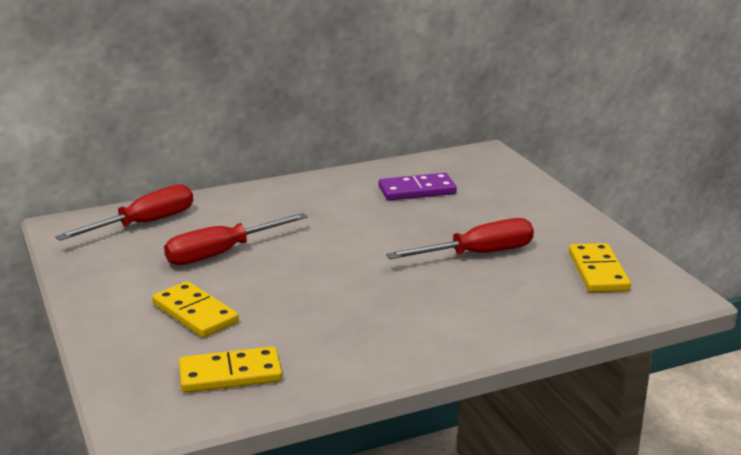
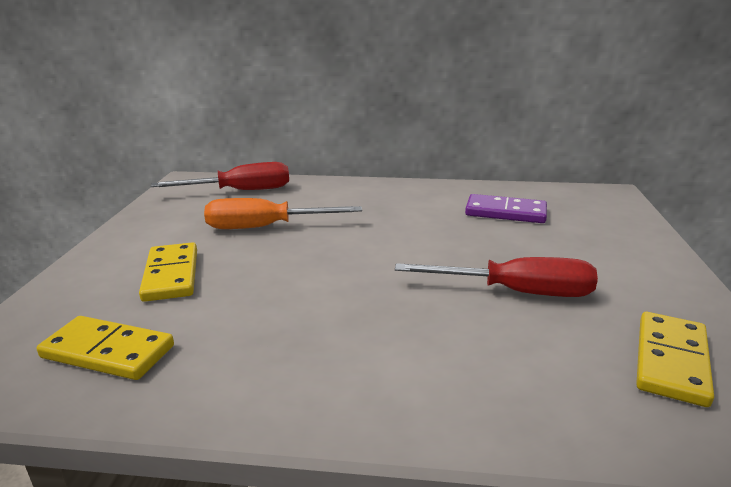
camera: 30 degrees right, 0 degrees up
red screwdriver [164,213,308,265] -> orange screwdriver [204,198,362,229]

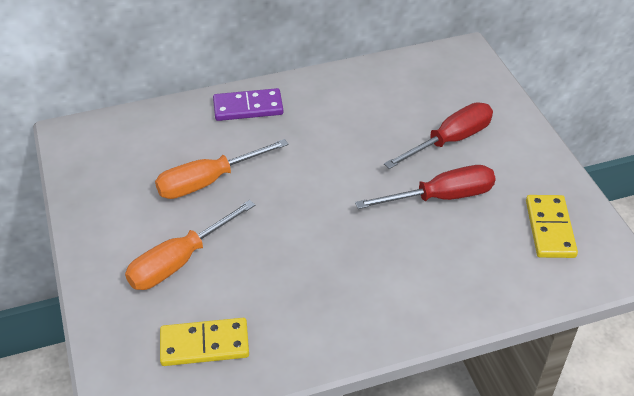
camera: 25 degrees left, 20 degrees up
yellow domino [139,242,197,302] -> orange screwdriver [125,200,255,290]
red screwdriver [151,162,289,190] -> red screwdriver moved to [384,102,493,169]
purple domino [465,194,547,223] -> purple domino moved to [213,88,283,121]

